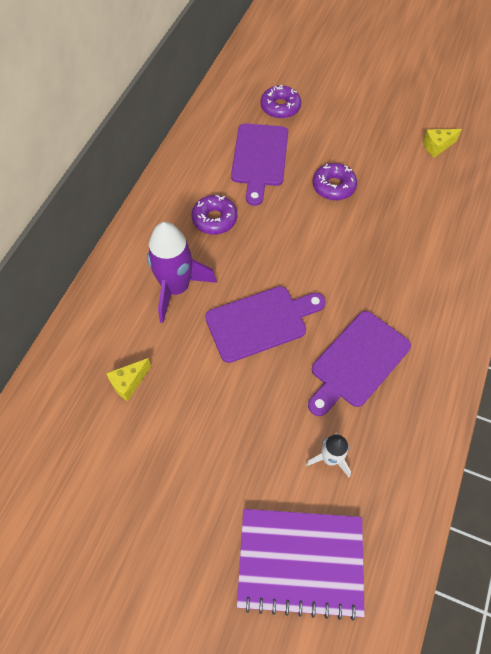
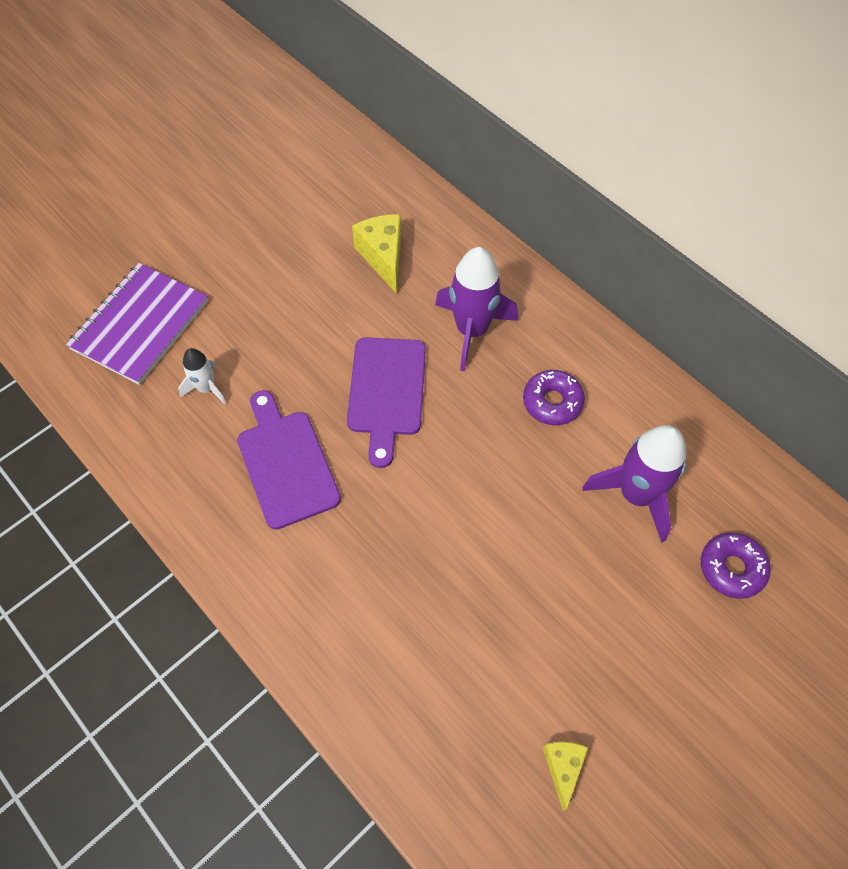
camera: 115 degrees right, 0 degrees up
yellow cheese [106,358,151,401] -> yellow cheese [352,214,401,294], size x1.60
purple cutting board [231,123,288,206] -> purple rocket [582,425,686,543]
purple donut [313,163,357,201] -> none

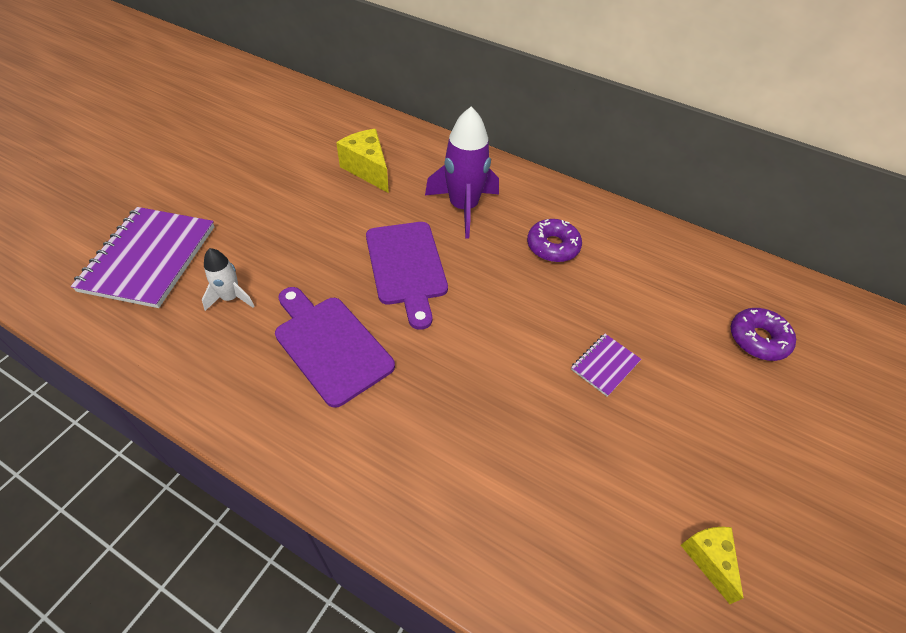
camera: 20 degrees left, 10 degrees down
purple rocket [582,425,686,543] -> none
none -> purple notebook [571,334,641,397]

